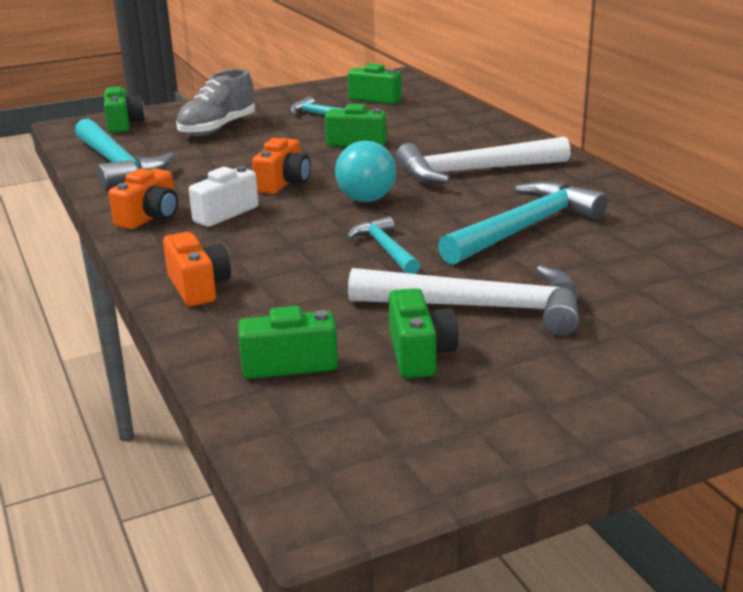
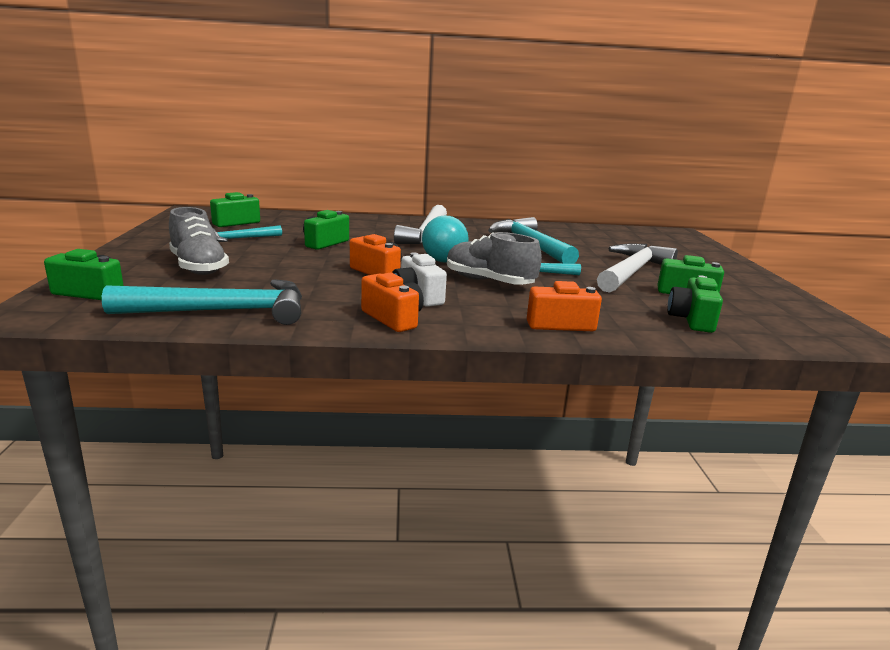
camera: 70 degrees left, 5 degrees down
none -> grey shoe [447,232,542,285]

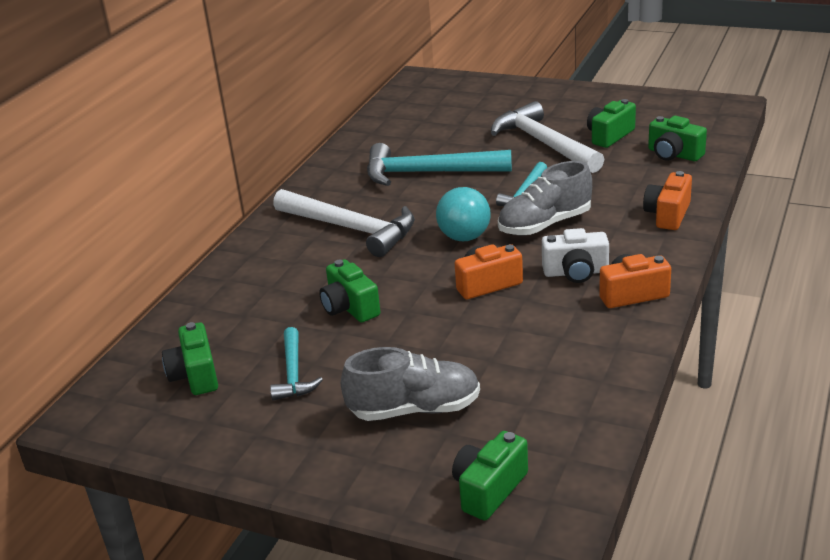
camera: 60 degrees left, 10 degrees up
turquoise hammer [102,279,302,325] -> none

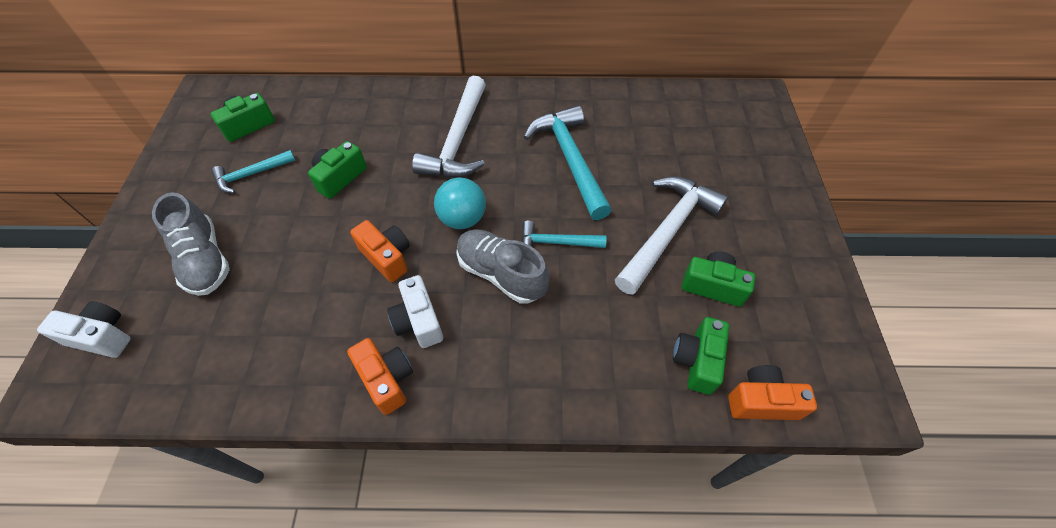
camera: 65 degrees right, 25 degrees up
green camera [452,431,528,520] -> white camera [37,301,131,358]
orange camera [643,171,692,230] -> orange camera moved to [728,365,817,420]

